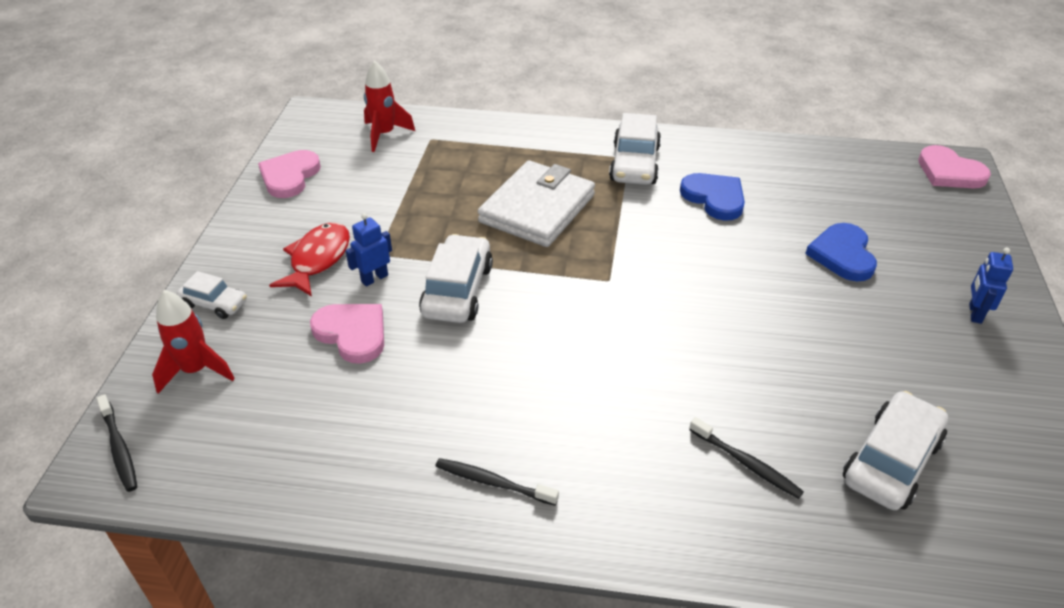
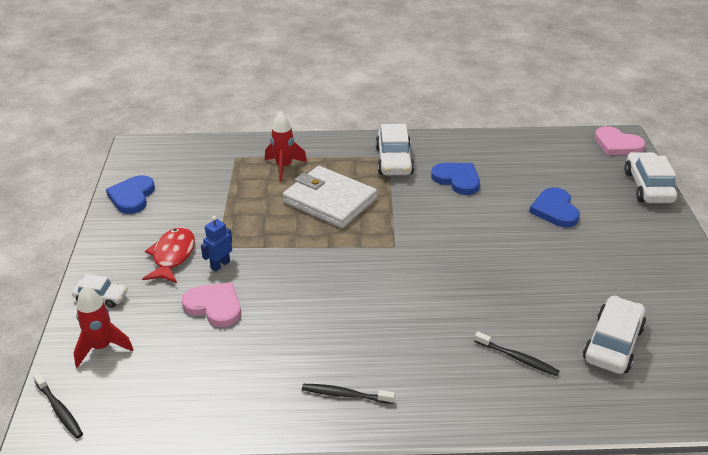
camera: 10 degrees left, 5 degrees down
pink heart [258,150,321,198] -> blue heart [106,175,155,214]
red rocket [364,61,415,152] -> red rocket moved to [265,112,307,182]
white car [419,234,493,323] -> white car moved to [624,152,677,203]
white wallet [478,160,595,247] -> white wallet turned 75 degrees counterclockwise [283,166,377,228]
blue robot [969,248,1013,324] -> none

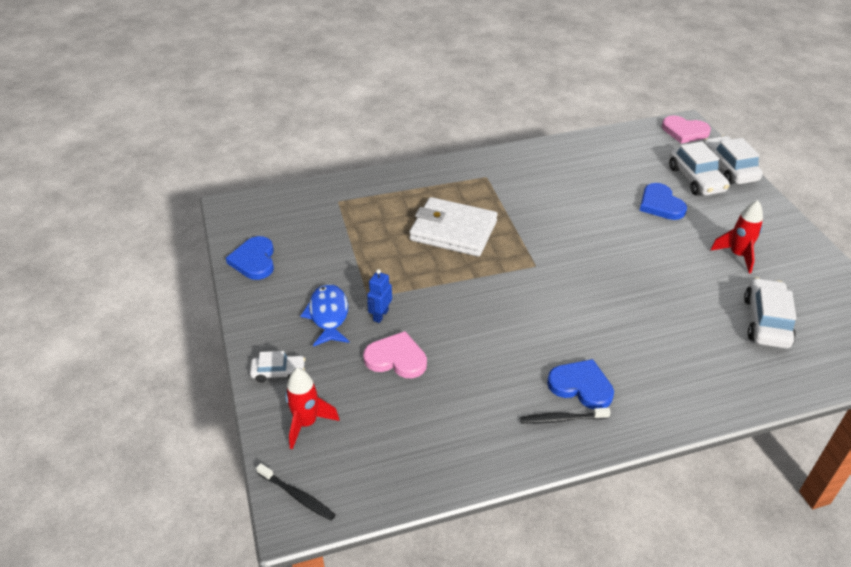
camera: 15 degrees left, 5 degrees up
red fish [142,227,195,283] -> blue fish [300,284,350,346]
red rocket [265,112,307,182] -> red rocket moved to [710,200,763,274]
white car [375,124,414,175] -> white car moved to [669,141,729,196]
blue heart [431,163,480,195] -> blue heart moved to [547,359,614,409]
black toothbrush [474,332,559,376] -> none

